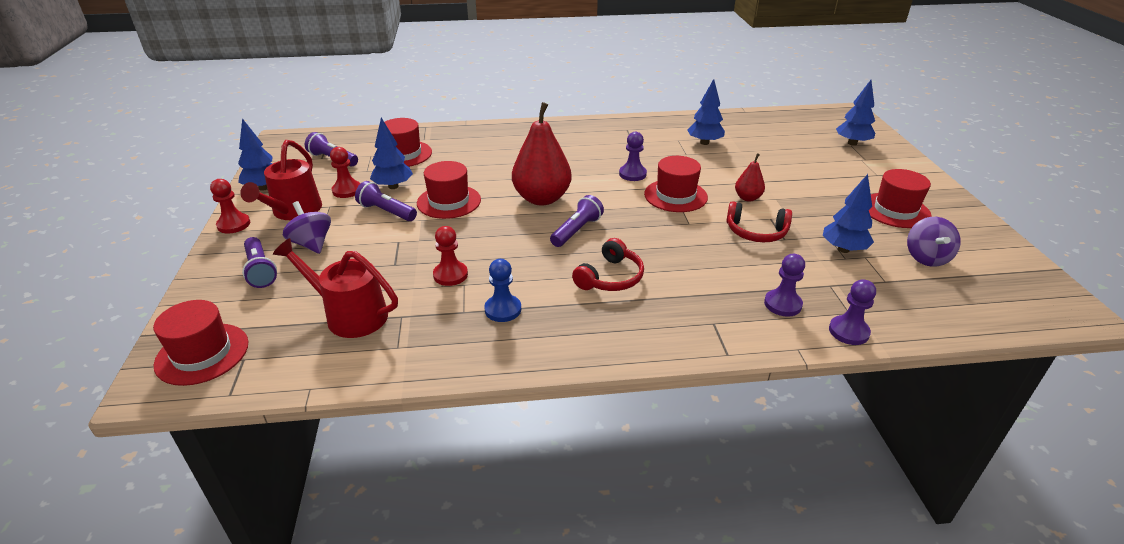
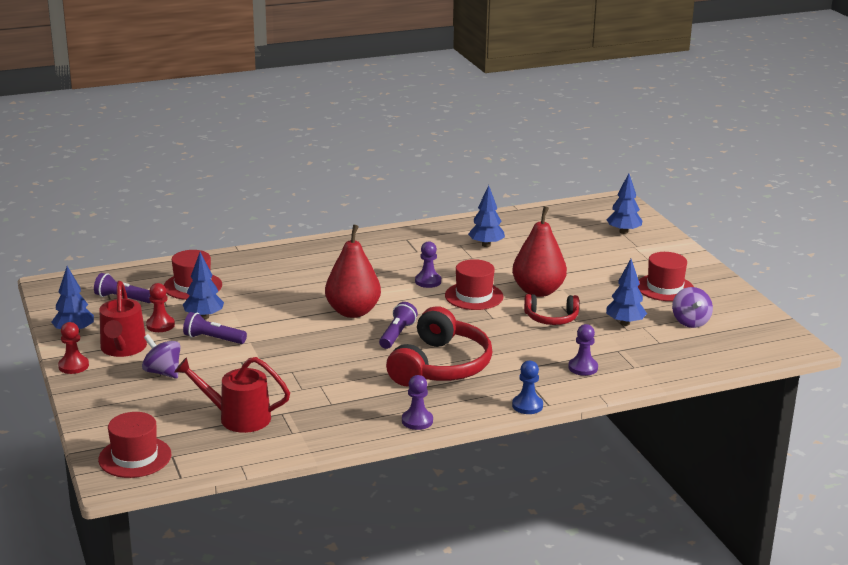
camera: 15 degrees left, 10 degrees down
purple flashlight [242,237,277,288] -> none
red hat [417,161,481,219] -> none
red pawn [433,226,468,286] -> none
blue pawn [484,259,521,322] -> blue pawn moved to [512,361,543,414]
red headphones [572,238,644,291] -> red headphones [386,306,493,387], size x1.83
red pear [735,153,765,201] -> red pear [512,206,567,297], size x2.05
purple pawn [829,279,876,345] -> purple pawn moved to [402,375,433,430]

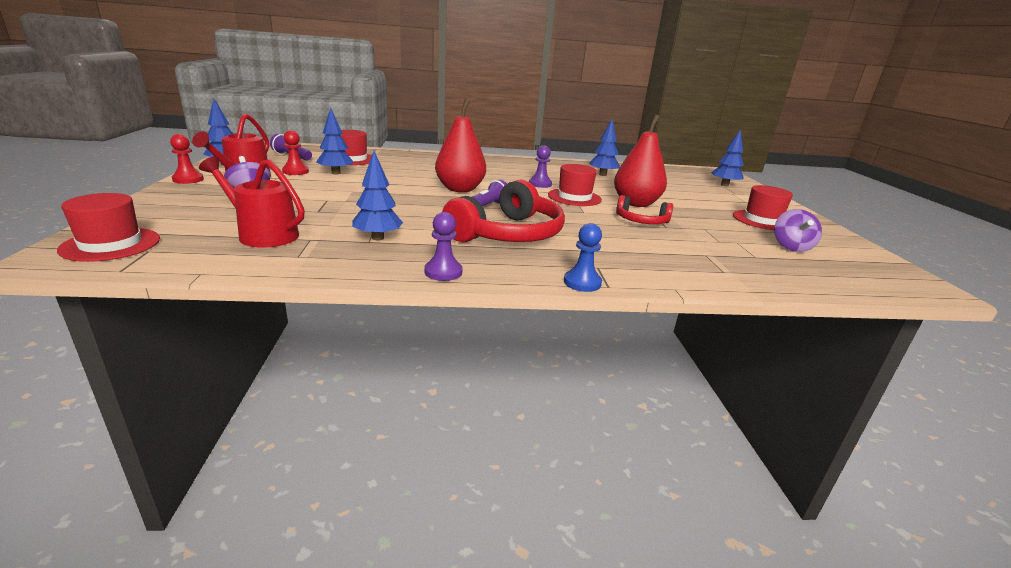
camera: 15 degrees right, 0 degrees up
purple flashlight [183,312,247,344] -> none
purple pawn [568,324,598,376] -> none
blue tree [606,259,647,326] -> blue tree moved to [352,151,403,240]

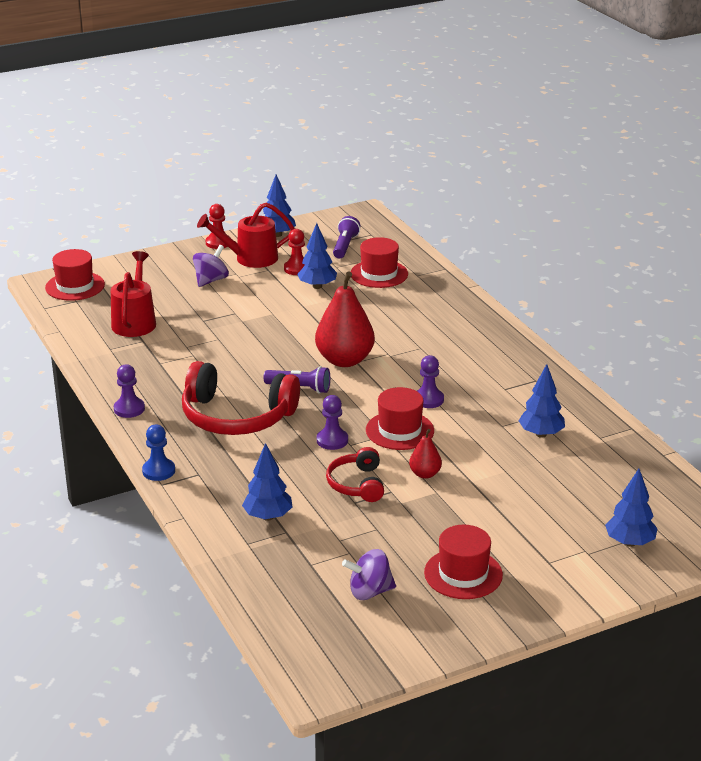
camera: 70 degrees right, 5 degrees up
blue tree [352,151,403,240] -> blue tree moved to [242,443,292,521]
red pear [614,114,667,207] -> red pear [409,429,442,479], size x0.49
none -> purple pawn [317,395,348,450]

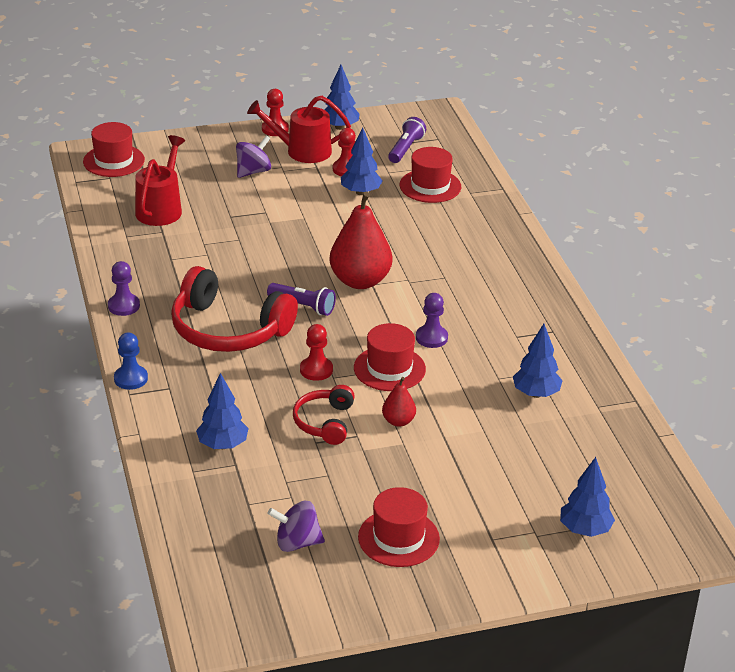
camera: 10 degrees right, 5 degrees up
purple pawn [317,395,348,450] -> red pawn [300,324,333,381]

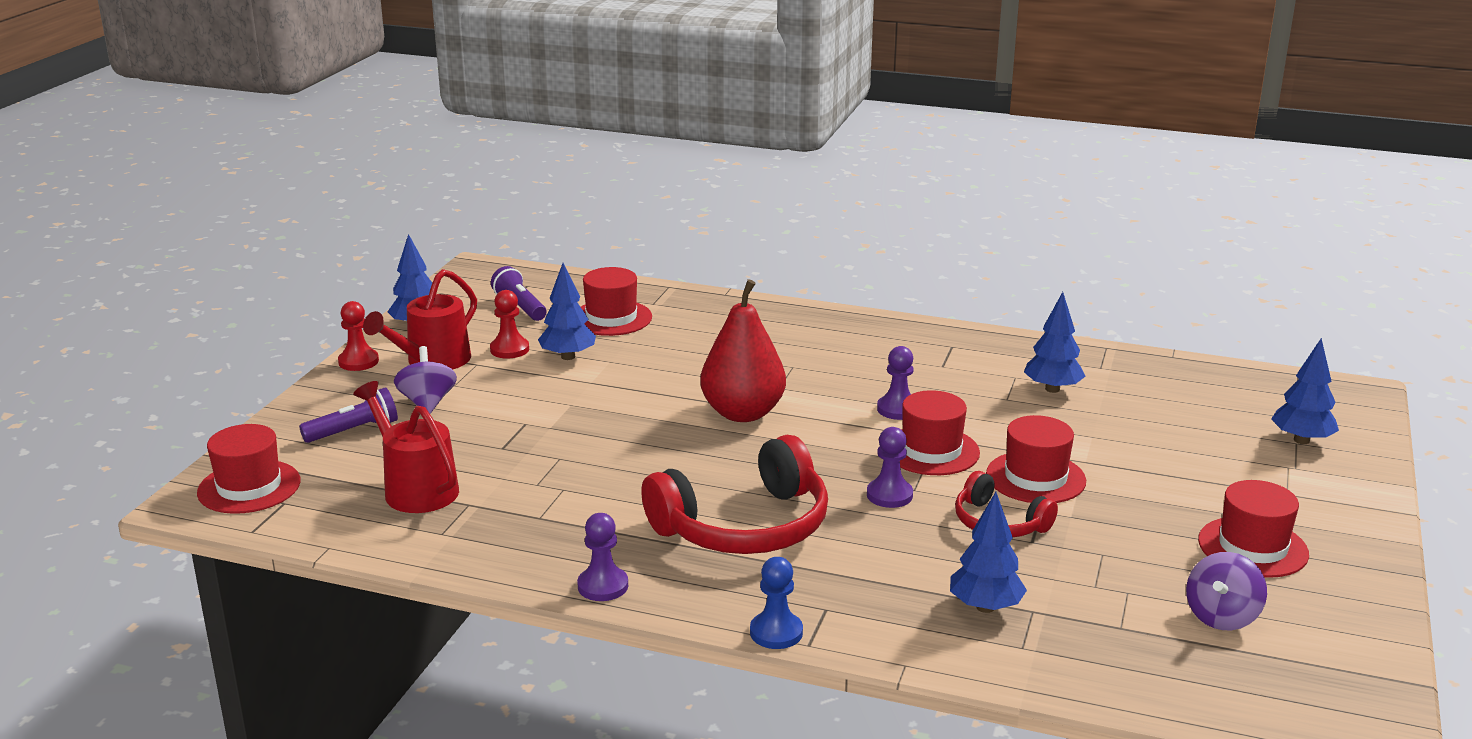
camera: 55 degrees left, 10 degrees down
purple flashlight [267,283,336,316] -> purple flashlight moved to [299,387,398,443]
red pawn [300,324,333,381] -> purple pawn [867,427,913,508]
red pear [382,377,416,427] -> red hat [986,415,1086,503]

